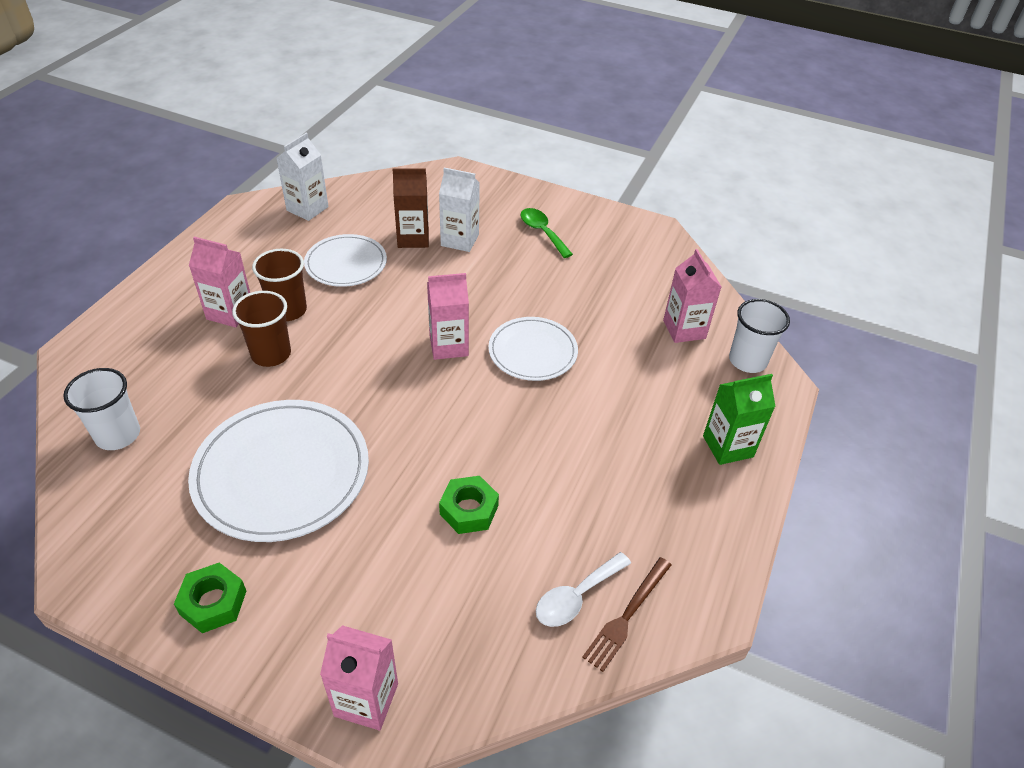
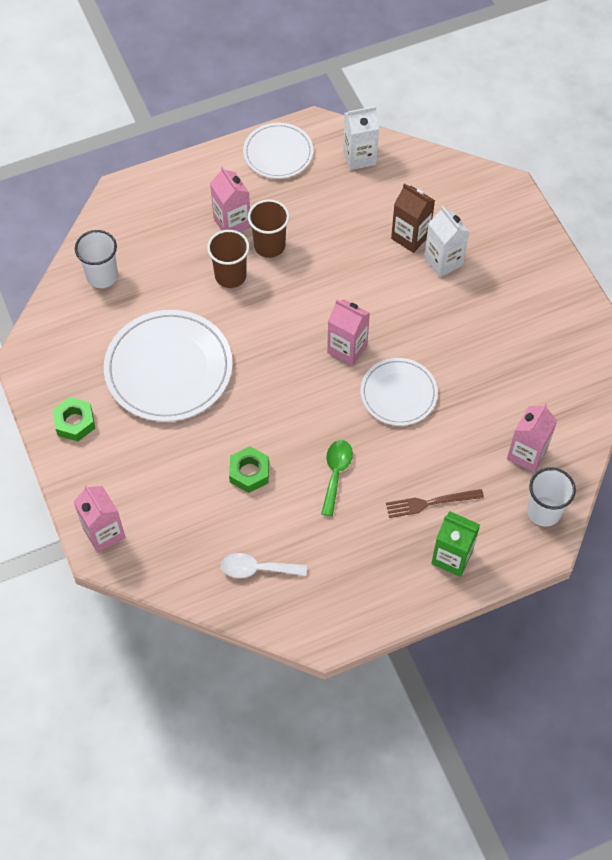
camera: 45 degrees right, 15 degrees up
white plate [304,234,387,287] -> white plate moved to [243,123,313,179]
green spoon [520,208,573,258] -> green spoon moved to [321,440,353,517]
brown fork [582,557,672,672] -> brown fork moved to [386,489,484,518]

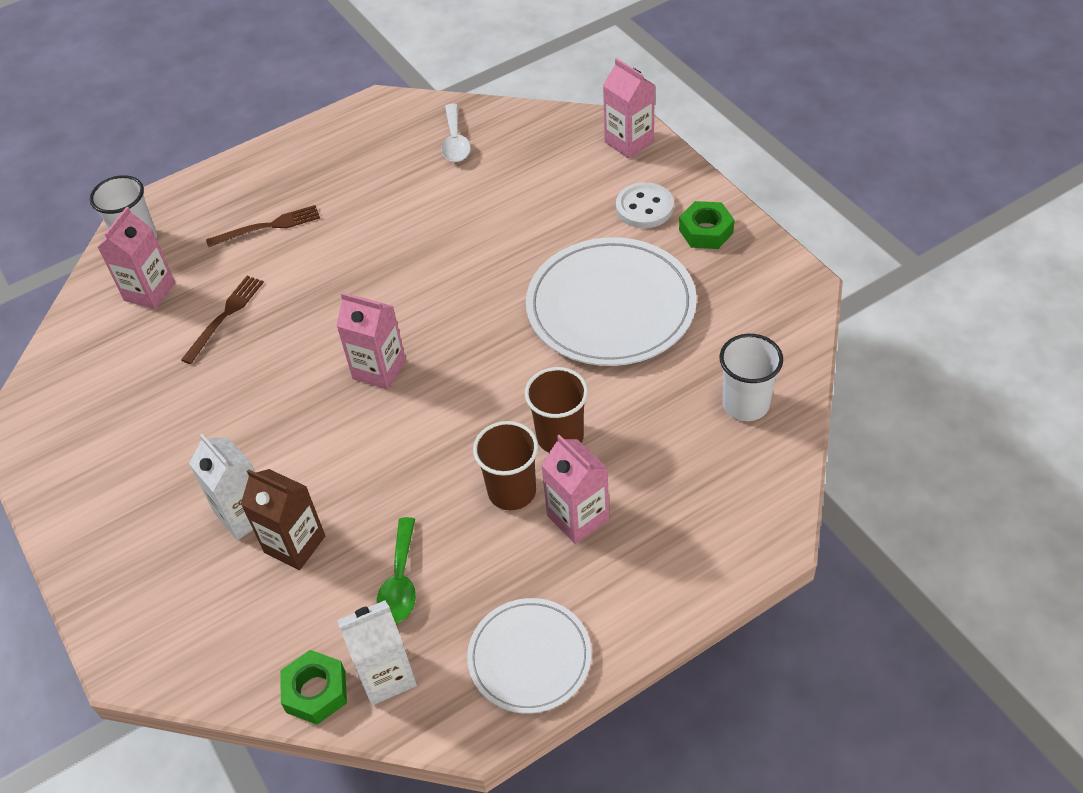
camera: 175 degrees right, 10 degrees down
white spoon [221,553,307,578] -> white spoon turned 90 degrees clockwise [441,104,471,162]
green nut [229,446,269,493] -> green nut moved to [280,650,347,725]
green spoon [321,440,353,517] -> green spoon moved to [377,517,416,623]
white plate [361,358,438,426] -> none
green carton [431,511,480,577] -> none
none -> brown fork [181,276,264,364]
none -> white button [616,182,674,228]

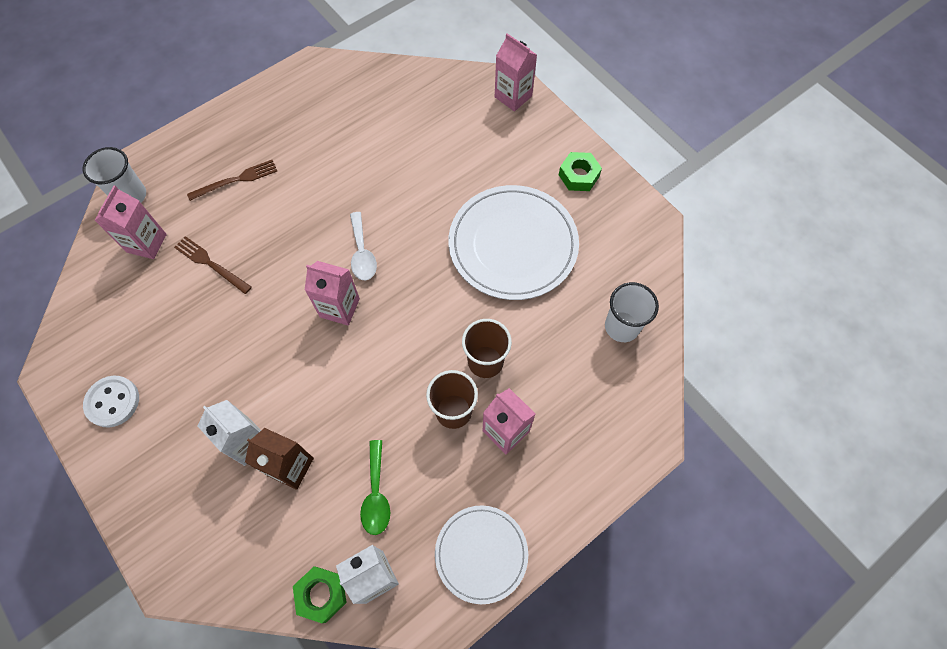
camera: 10 degrees left, 15 degrees up
brown fork [181,276,264,364] -> brown fork turned 75 degrees counterclockwise [174,236,252,294]
white spoon [441,104,471,162] -> white spoon moved to [350,212,377,280]
white button [616,182,674,228] -> white button moved to [83,376,139,428]

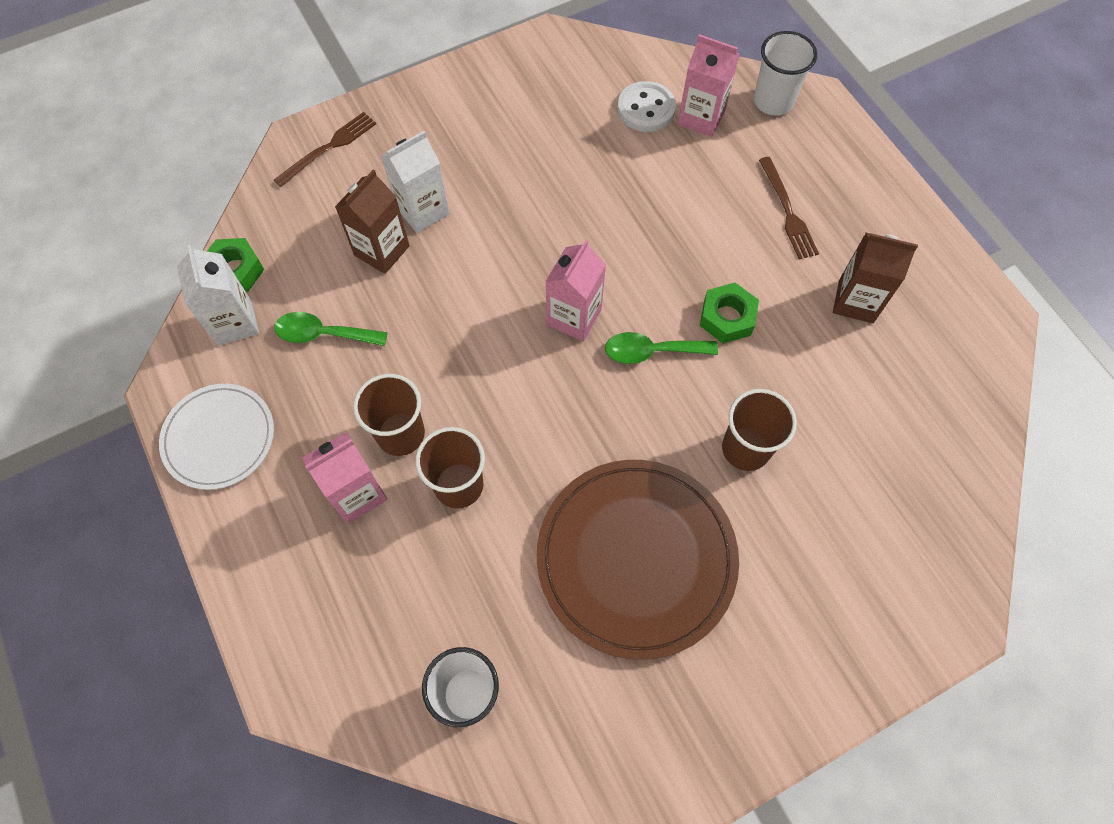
camera: 100 degrees right, 0 degrees up
white button [83,376,139,428] -> white button moved to [618,81,676,132]
brown fork [174,236,252,294] -> brown fork moved to [274,112,376,187]
white spoon [350,212,377,280] -> green spoon [605,332,718,364]
white plate [448,185,579,300] -> brown plate [537,460,739,660]
pink carton [495,33,537,112] -> none
green nut [559,152,602,191] -> green nut moved to [700,282,759,344]
none -> brown cup [722,389,797,471]
none -> brown carton [833,232,918,323]

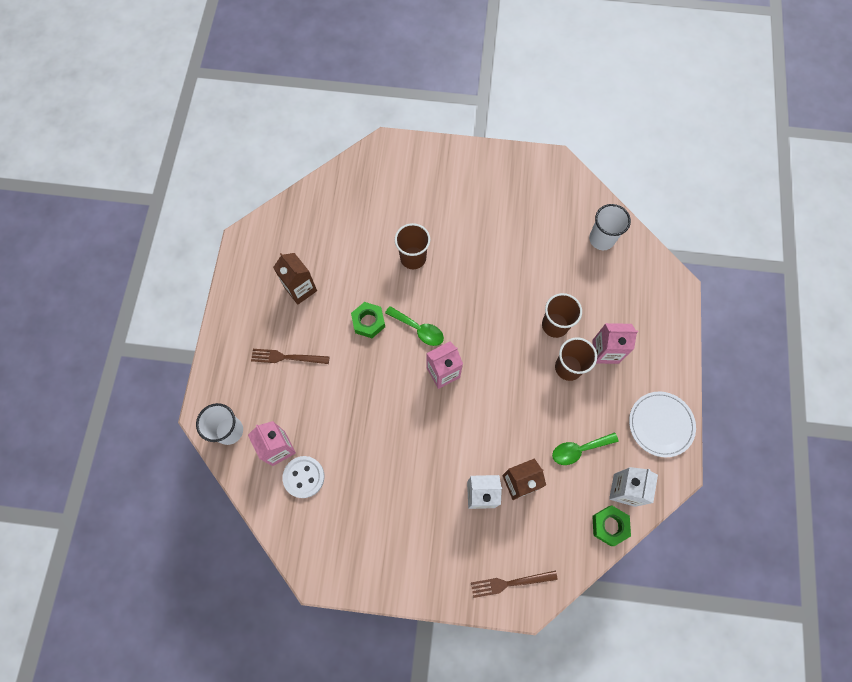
camera: 145 degrees left, 5 degrees up
green spoon [274,312,388,346] -> green spoon turned 120 degrees clockwise [552,432,619,465]
brown plate [537,460,739,660] -> none
brown fork [759,157,819,259] -> brown fork turned 105 degrees counterclockwise [251,349,330,364]

